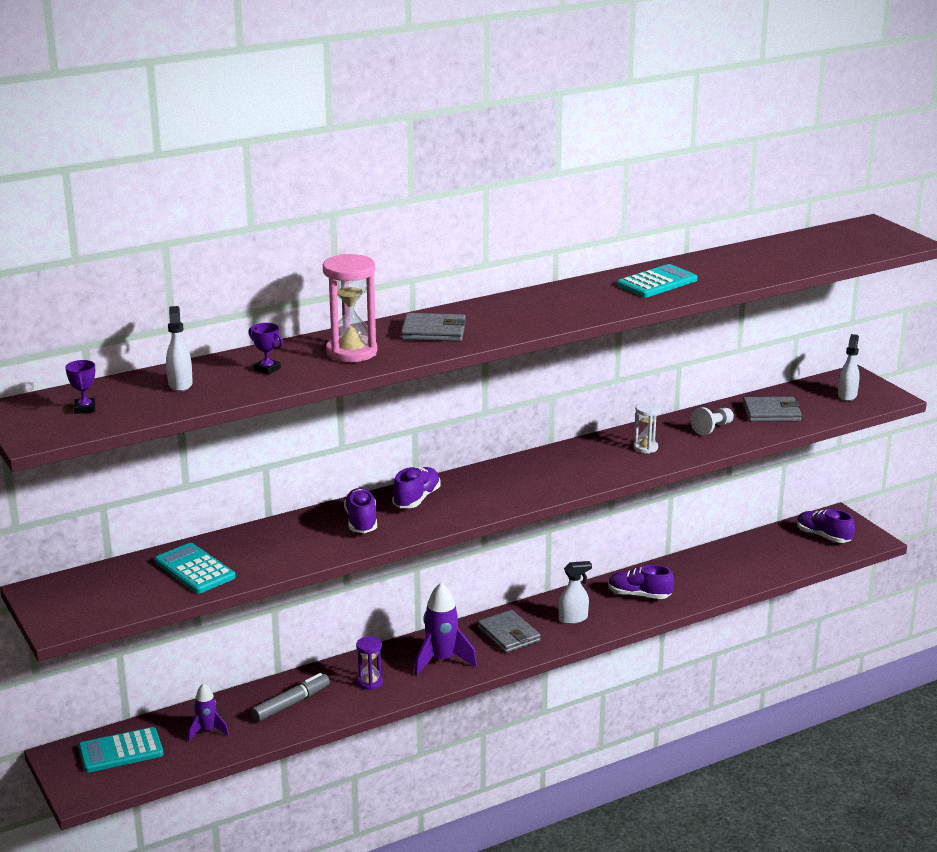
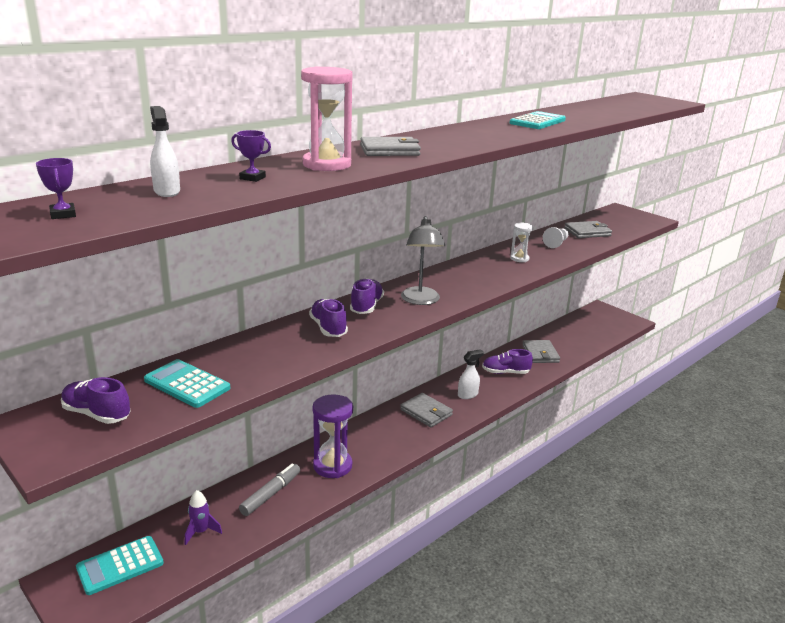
camera: 15 degrees left, 0 degrees up
purple hourglass [356,636,383,690] -> purple hourglass [312,394,353,478], size x1.81
purple rocket [414,583,477,676] -> none
purple shoe [797,509,855,543] -> purple shoe moved to [61,377,131,424]
white spray bottle [838,334,860,401] -> none
none -> grey lamp [401,216,445,305]
none -> grey wallet [522,340,560,363]

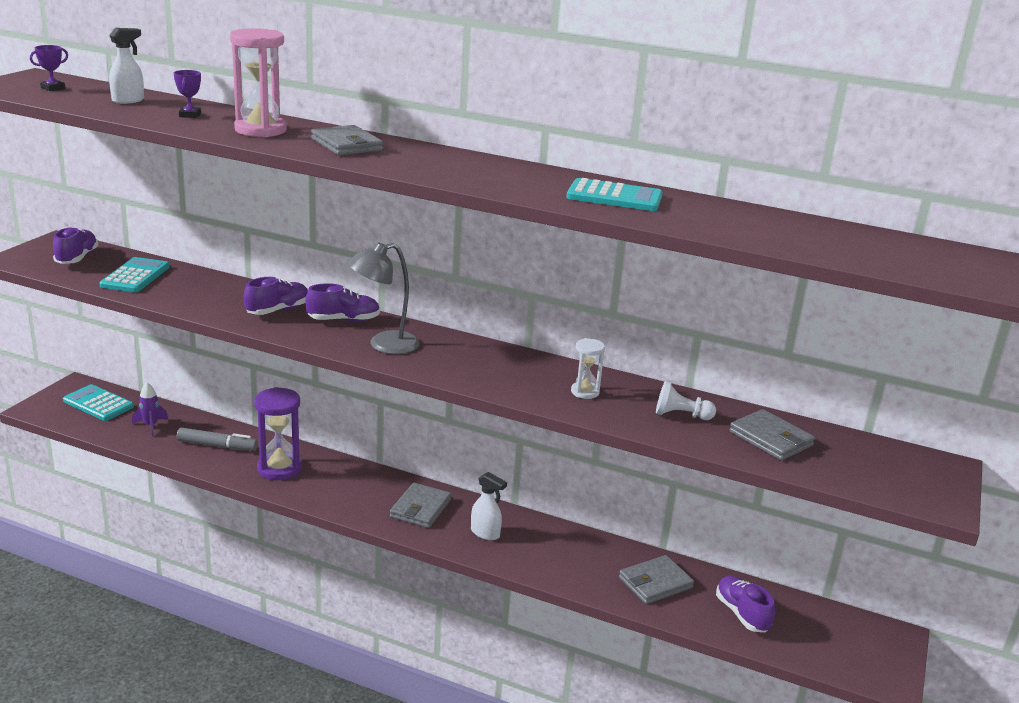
camera: 65 degrees right, 0 degrees up
purple shoe [482,349,533,374] -> purple shoe moved to [716,576,775,632]

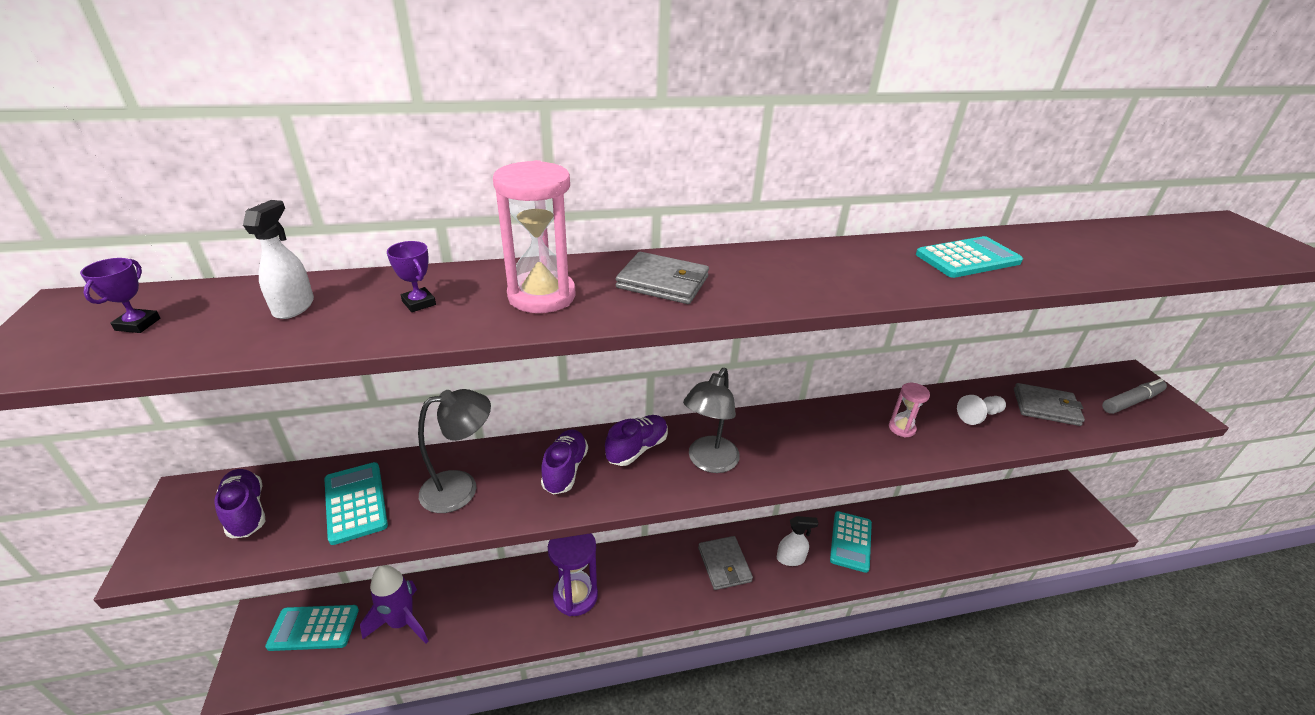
camera: 35 degrees left, 10 degrees up
purple rocket [132,382,168,436] -> purple rocket [360,565,429,644], size x1.68
grey marker [177,428,258,451] -> grey marker moved to [1102,378,1167,414]
white hourglass [571,338,605,399] -> pink hourglass [889,383,930,438]
grey wallet [619,555,694,604] -> none
purple shoe [716,576,775,632] -> none
none -> grey lamp [418,389,491,513]
none -> turquoise calculator [830,511,872,573]

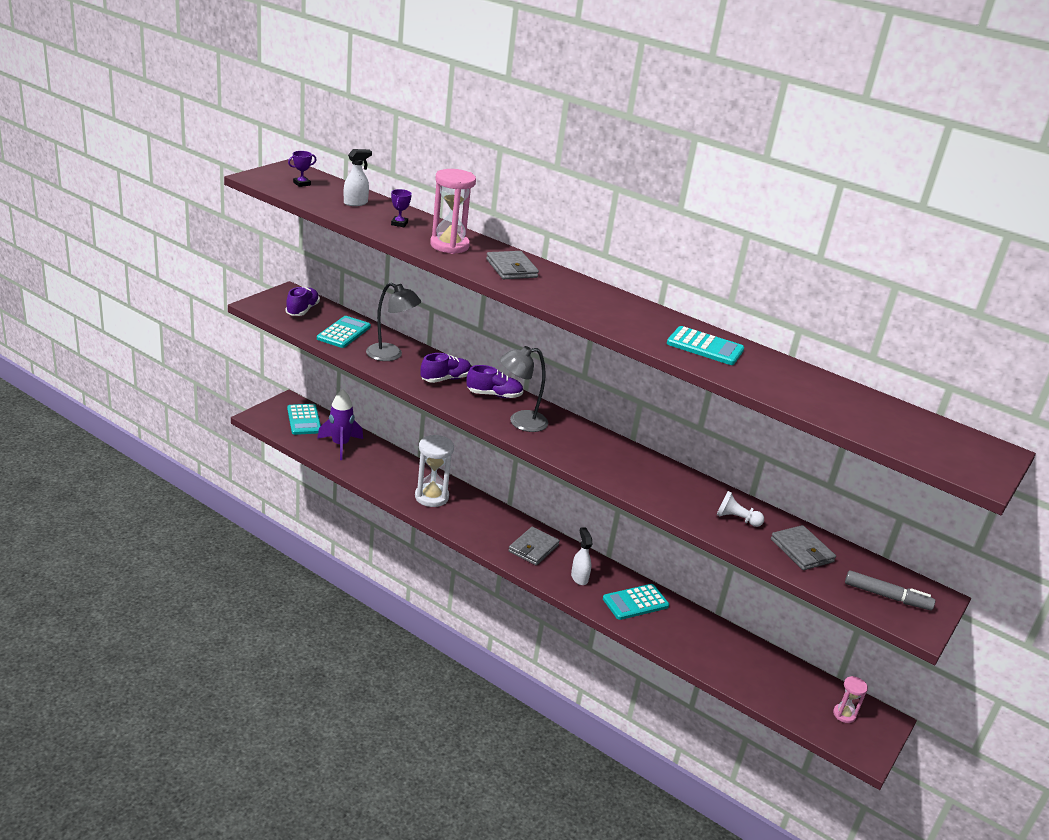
camera: 45 degrees right, 5 degrees down
turquoise calculator [265,605,359,651] -> turquoise calculator turned 150 degrees counterclockwise [287,404,321,435]
purple hourglass [548,533,598,616] -> white hourglass [415,435,454,507]
white spray bottle [777,516,819,566] -> white spray bottle turned 150 degrees counterclockwise [571,527,593,585]
pink hourglass [889,383,930,438] -> pink hourglass moved to [833,676,868,723]

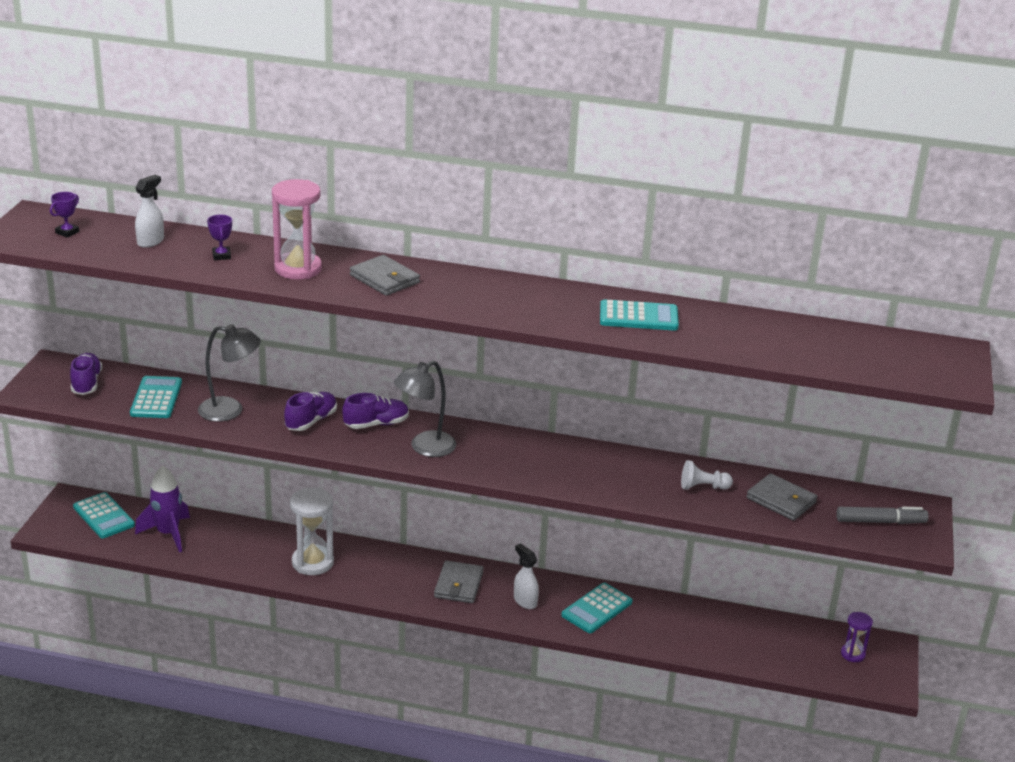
camera: 20 degrees left, 0 degrees up
pink hourglass [833,676,868,723] -> purple hourglass [841,612,873,662]

